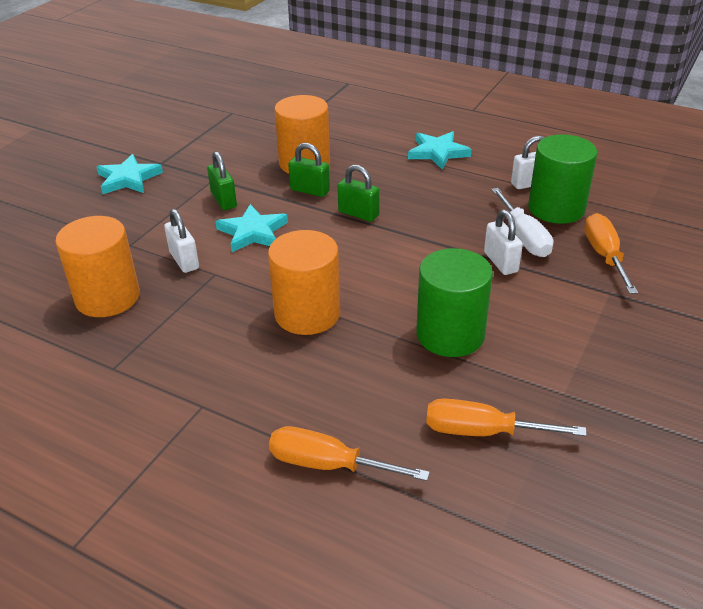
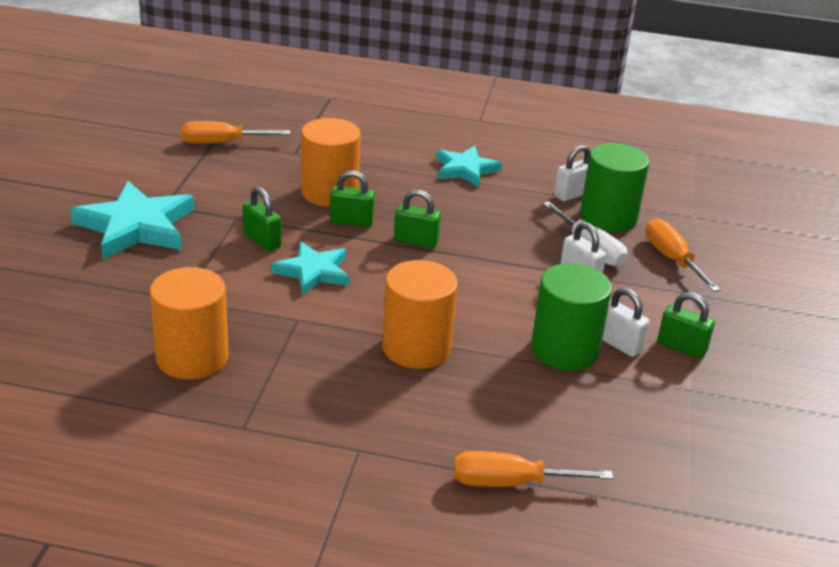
camera: 20 degrees left, 5 degrees down
turquoise star [97,154,163,194] -> turquoise star [70,181,194,259], size x1.60
white padlock [164,209,199,273] -> white padlock moved to [602,288,650,357]
orange screwdriver [426,398,587,436] -> orange screwdriver moved to [181,121,290,144]
none -> green padlock [657,292,715,359]

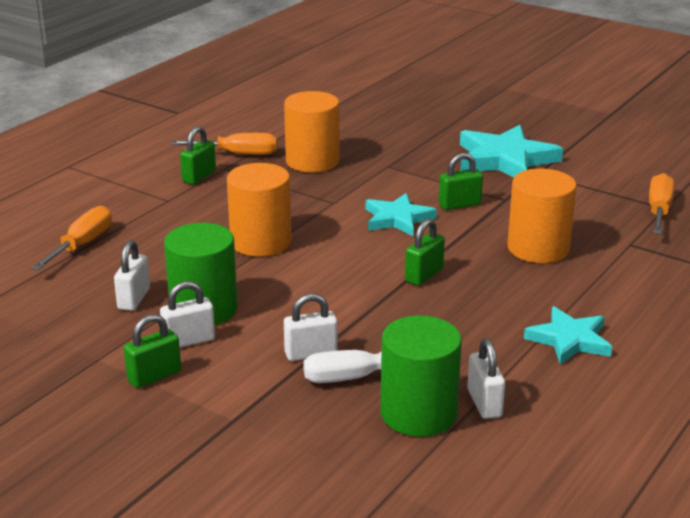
camera: 115 degrees right, 5 degrees down
green padlock [329,170,375,227] -> green padlock moved to [180,126,216,185]
orange screwdriver [645,218,721,292] -> orange screwdriver moved to [171,133,277,155]
none -> white padlock [114,240,150,311]

